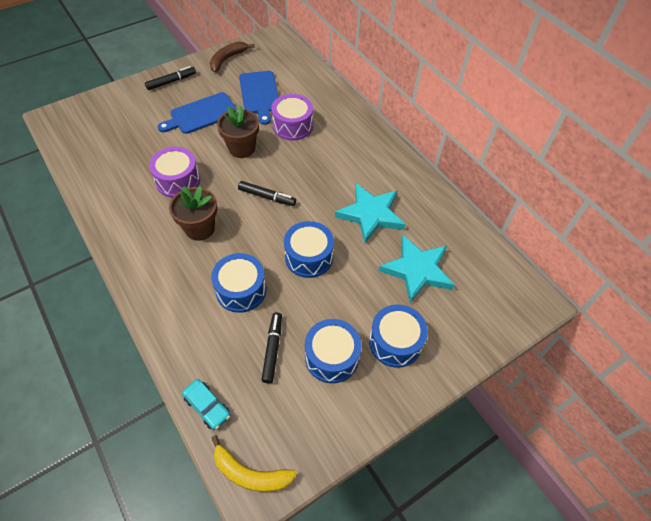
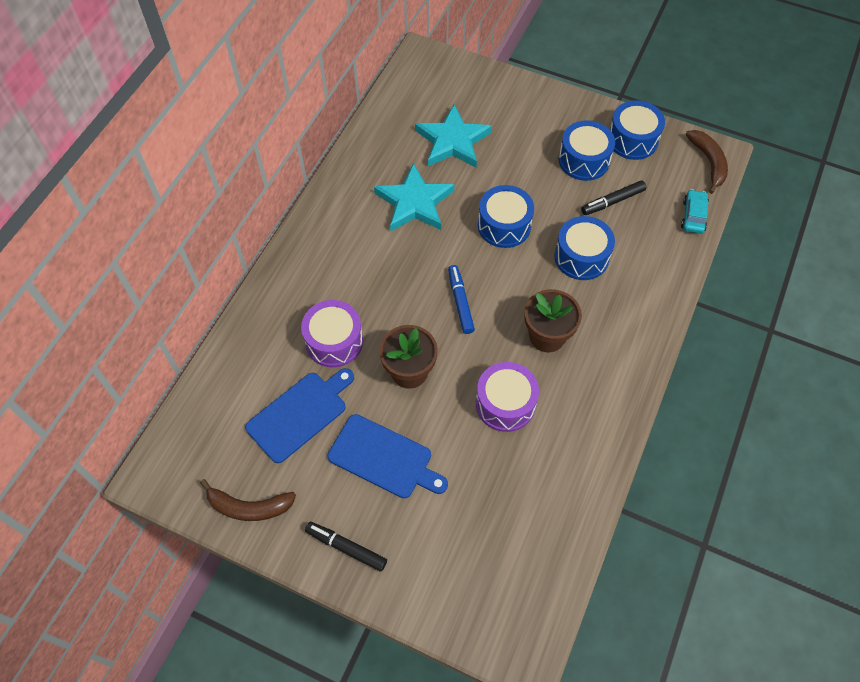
camera: 120 degrees left, 5 degrees up
yellow banana [212,435,297,492] -> brown banana [686,130,728,194]
black marker [238,181,296,206] -> blue marker [448,265,475,334]
blue drum [369,304,428,368] -> blue drum moved to [610,100,665,160]

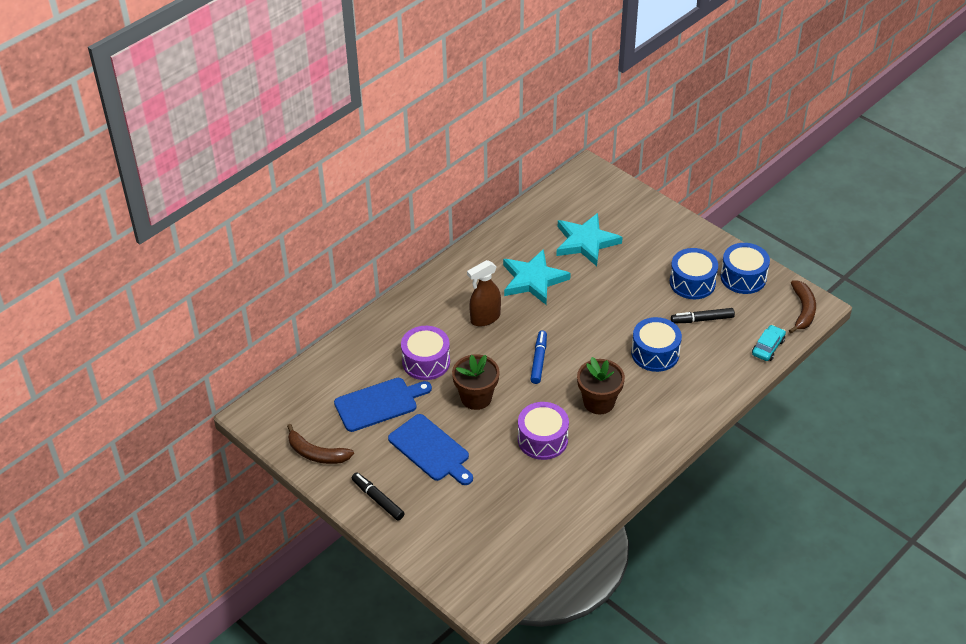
camera: 20 degrees right, 15 degrees down
blue drum [478,185,534,248] -> none
none -> brown spray bottle [467,260,501,326]

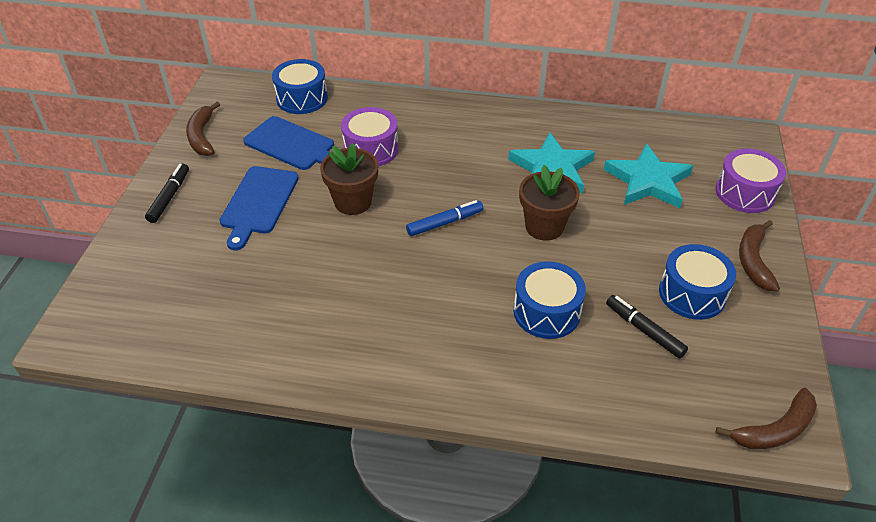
camera: 55 degrees right, 0 degrees up
brown spray bottle [467,260,501,326] -> none
purple drum [518,402,569,460] -> purple drum moved to [715,148,786,213]
brown flower pot [577,357,625,415] -> brown flower pot moved to [519,165,580,241]
blue drum [720,243,770,294] -> blue drum moved to [272,59,328,114]
turquoise car [752,325,786,361] -> none
none -> brown banana [739,220,780,292]

